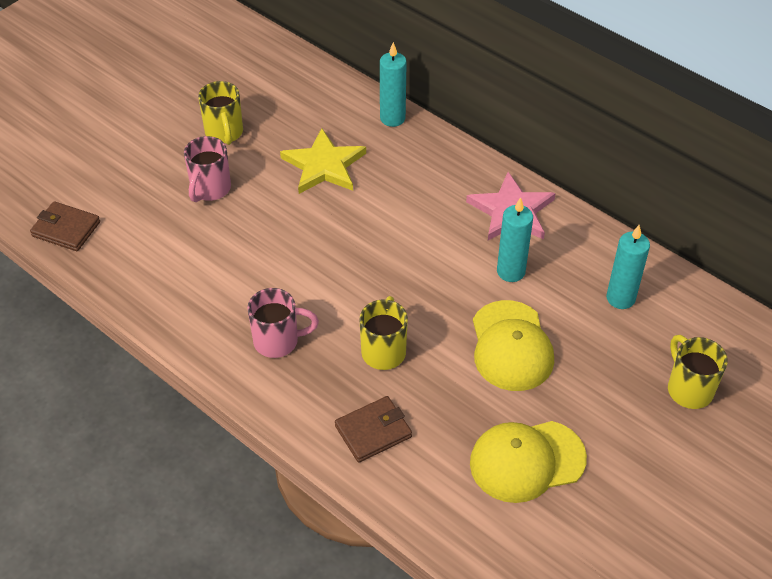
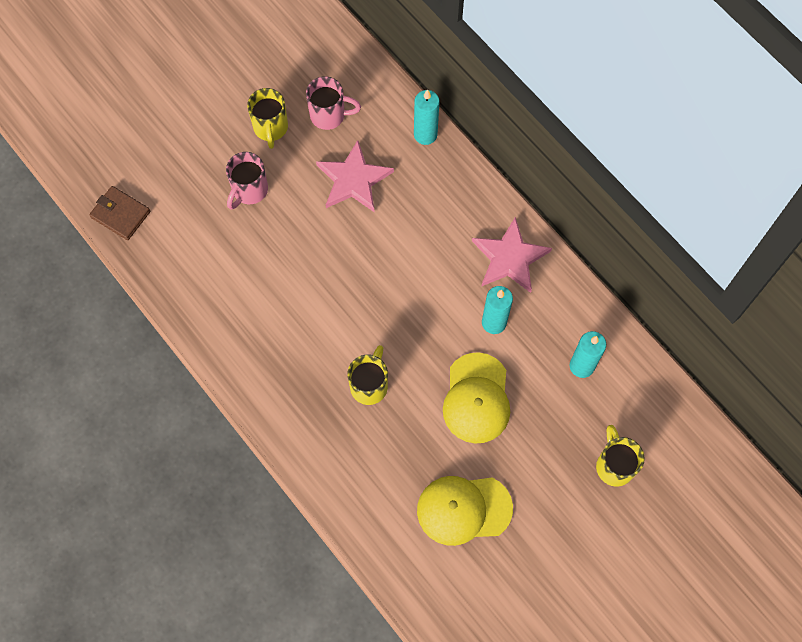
camera: 10 degrees right, 20 degrees up
pink mug [247,288,319,358] -> pink mug moved to [306,76,361,130]
yellow star [280,128,366,194] -> pink star [316,140,394,212]
brown wallet [335,396,412,463] -> none

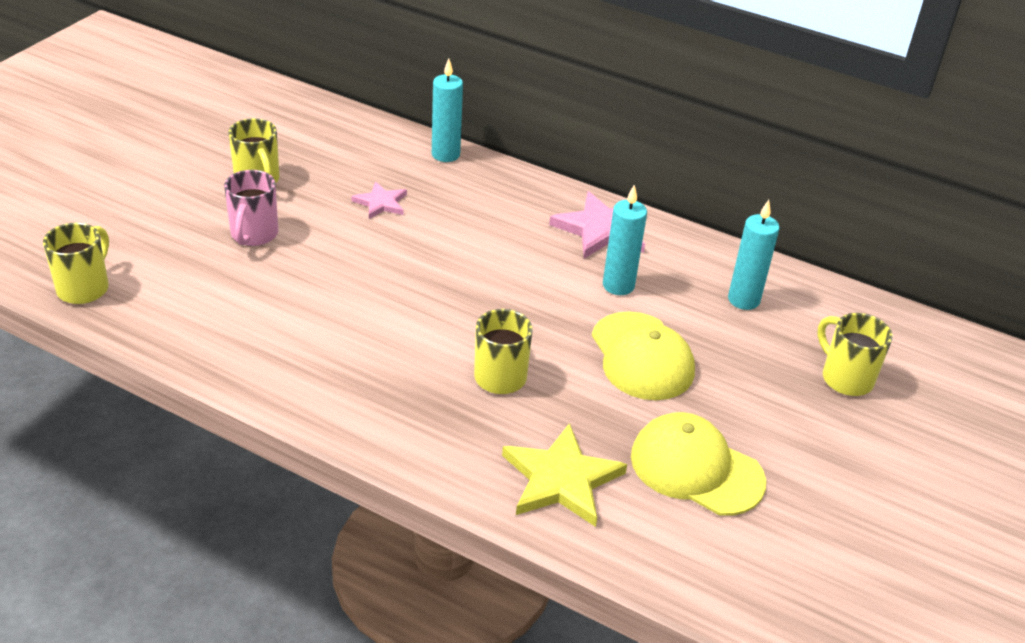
camera: 25 degrees left, 30 degrees down
brown wallet [89,186,150,240] -> yellow mug [43,222,109,304]
pink mug [306,76,361,130] -> none
pink star [316,140,394,212] -> pink star [351,181,407,219], size x0.57
yellow cap [417,476,513,546] -> yellow cap turned 60 degrees clockwise [631,412,766,516]
none -> yellow star [502,423,627,527]

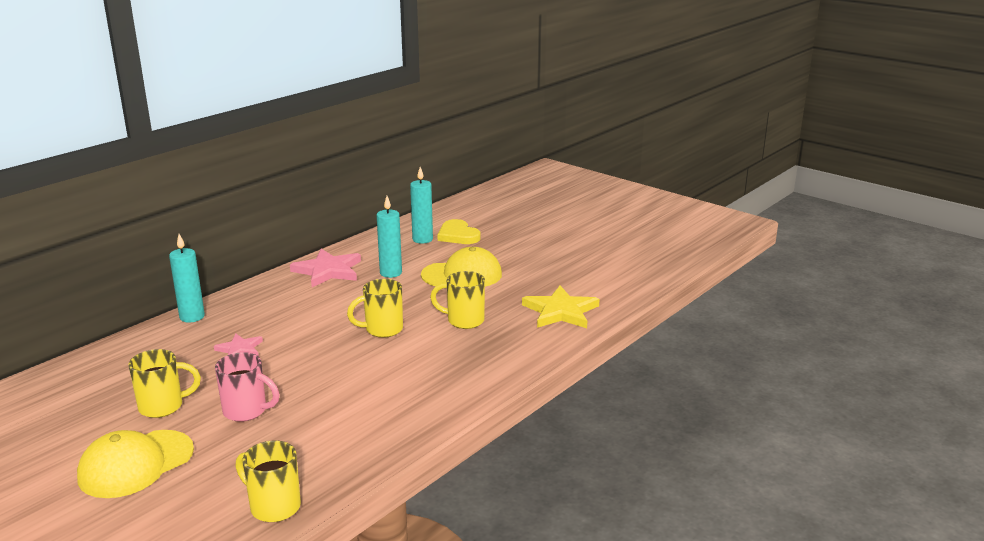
camera: 75 degrees left, 15 degrees down
yellow cap [631,412,766,516] -> yellow cap moved to [77,430,194,498]
yellow mug [817,313,893,396] -> yellow mug moved to [347,279,403,338]
none -> yellow heart [438,219,481,244]

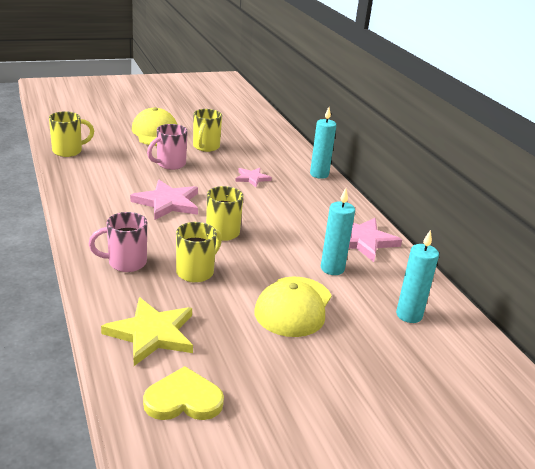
camera: 115 degrees right, 5 degrees up
yellow heart [438,219,481,244] -> yellow heart moved to [143,366,224,420]
none -> pink mug [89,212,147,272]
none -> pink star [130,180,198,220]

